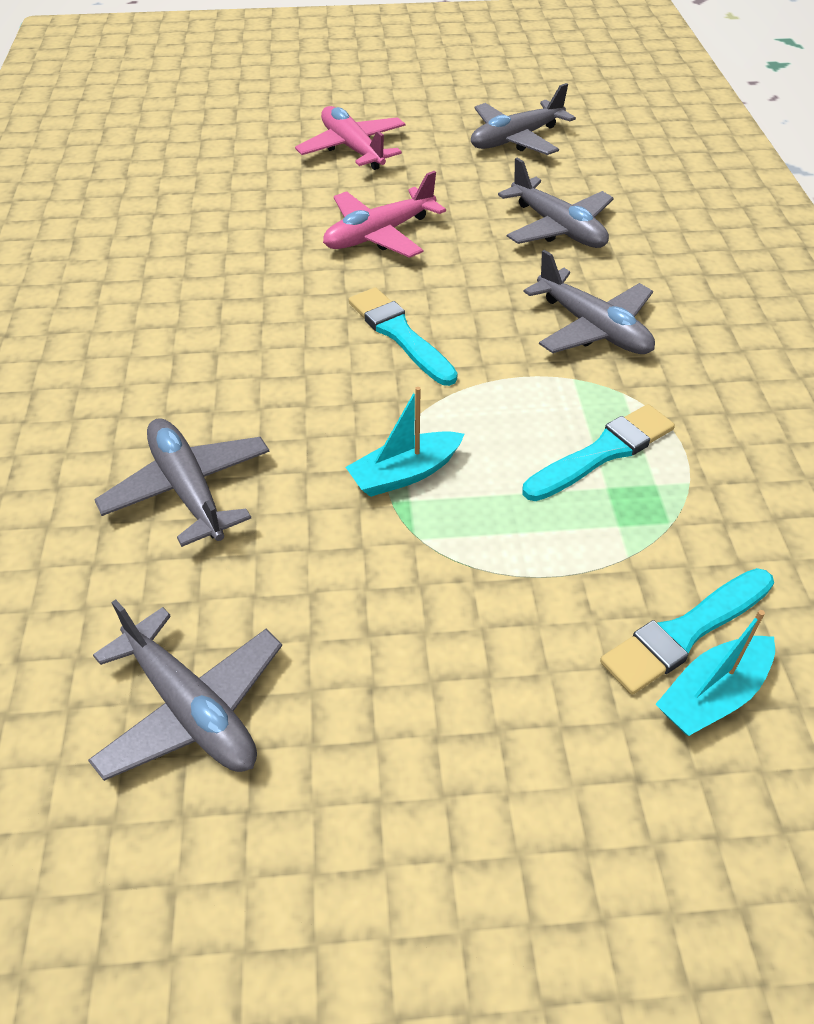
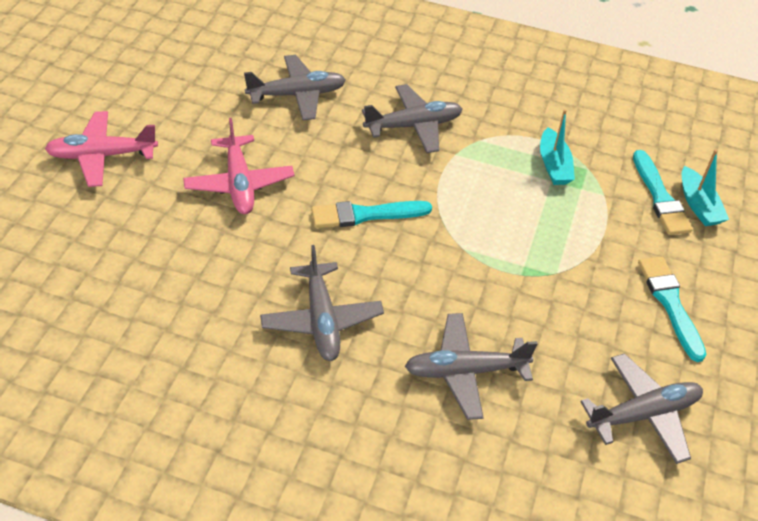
camera: 70 degrees left, 0 degrees up
turquoise boat [346,387,464,497] -> turquoise boat moved to [540,109,575,185]
grey plane [471,83,576,155] -> grey plane moved to [260,245,384,361]
turquoise brush [522,404,675,501] -> turquoise brush moved to [638,256,706,362]

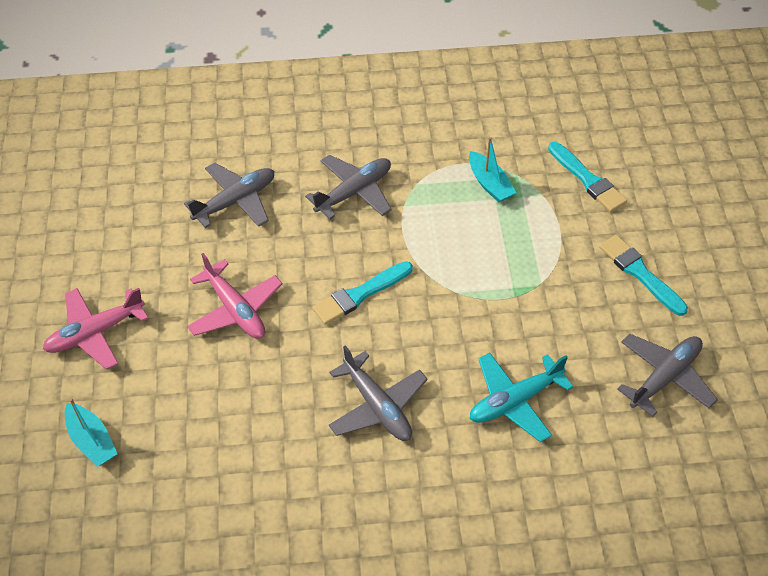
camera: 20 degrees left, 5 degrees up
grey plane [405,313,538,420] -> turquoise plane [470,353,573,442]
turquoise boat [682,150,729,226] -> turquoise boat moved to [65,398,117,467]

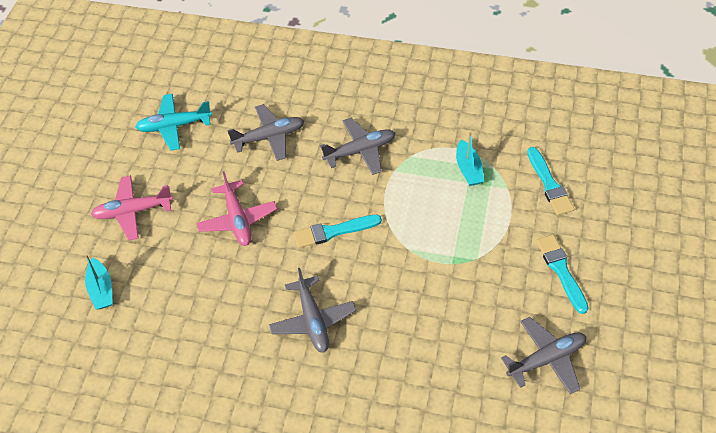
camera: 20 degrees right, 0 degrees up
turquoise plane [470,353,573,442] -> turquoise plane moved to [135,93,212,151]

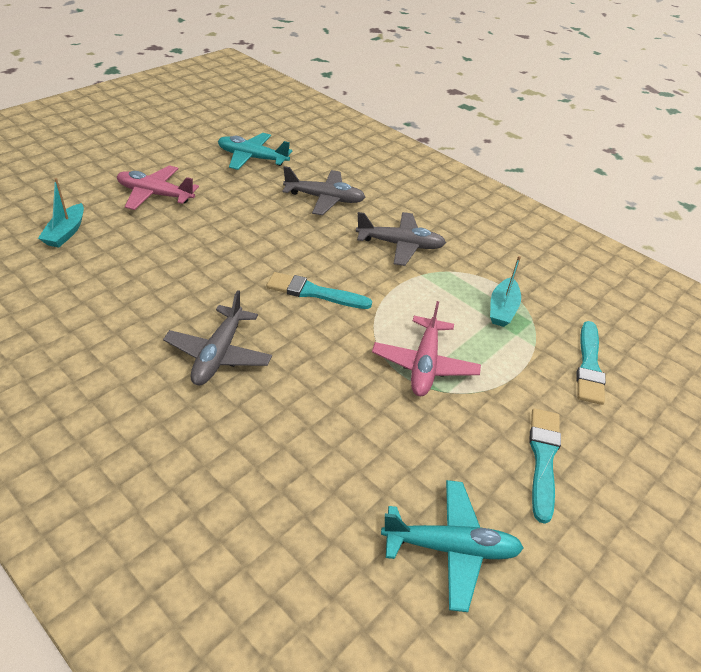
camera: 25 degrees right, 10 degrees down
pink plane [196,171,277,246] -> pink plane moved to [372,301,481,396]
grey plane [501,317,586,394] -> turquoise plane [381,480,524,612]

